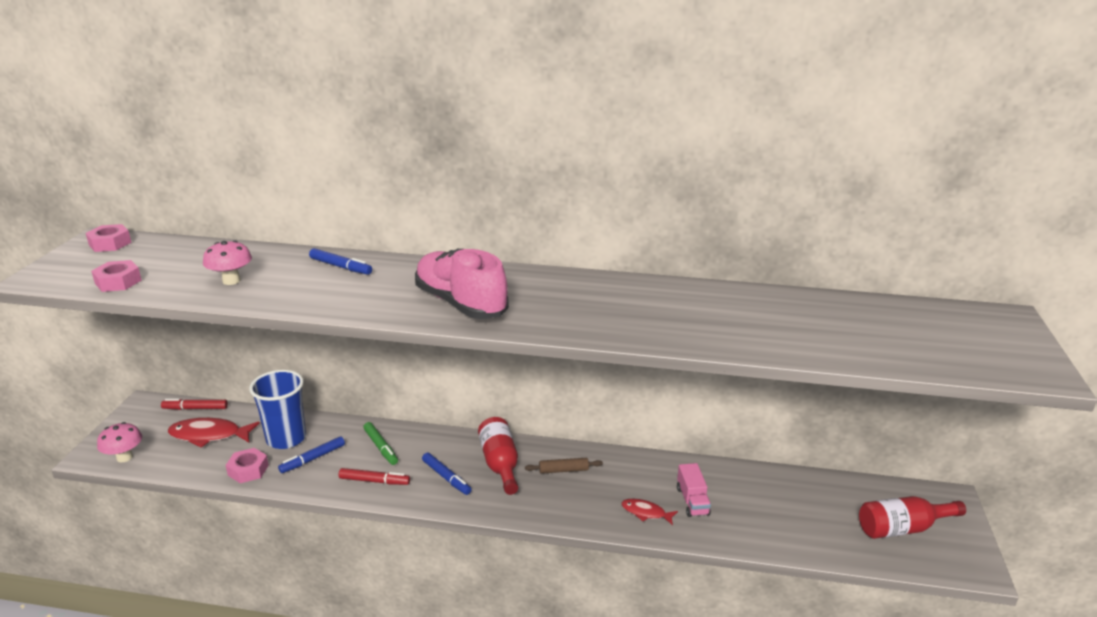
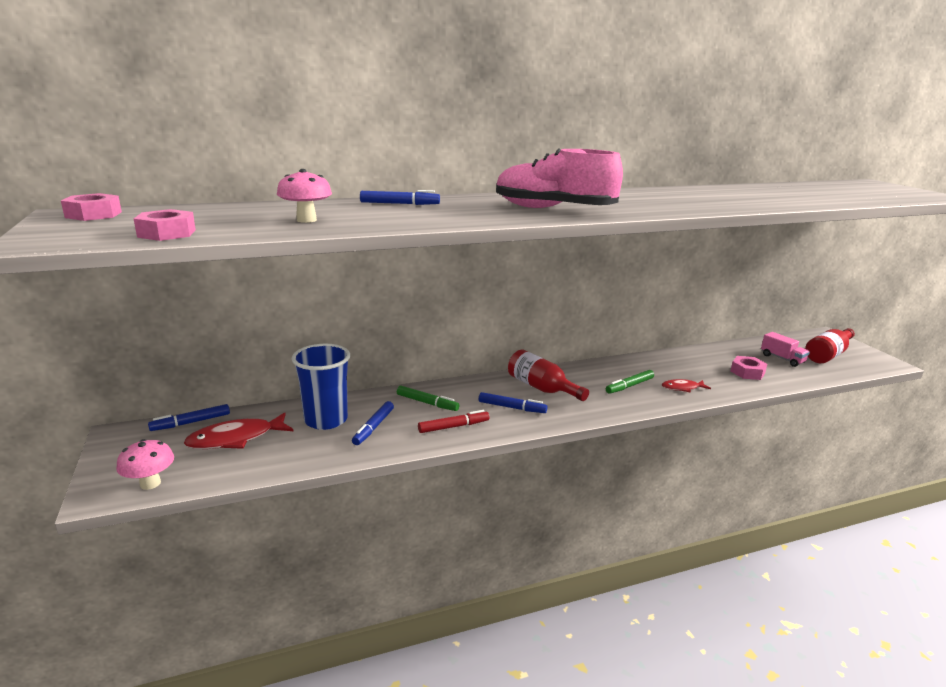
camera: 30 degrees left, 5 degrees down
red marker [161,399,228,410] -> blue marker [148,404,230,431]
pink nut [226,448,269,483] -> pink nut moved to [731,356,767,380]
brown rolling pin [525,458,603,474] -> none
pink truck [677,463,711,517] -> pink truck moved to [761,332,810,367]
none -> green marker [606,370,654,394]

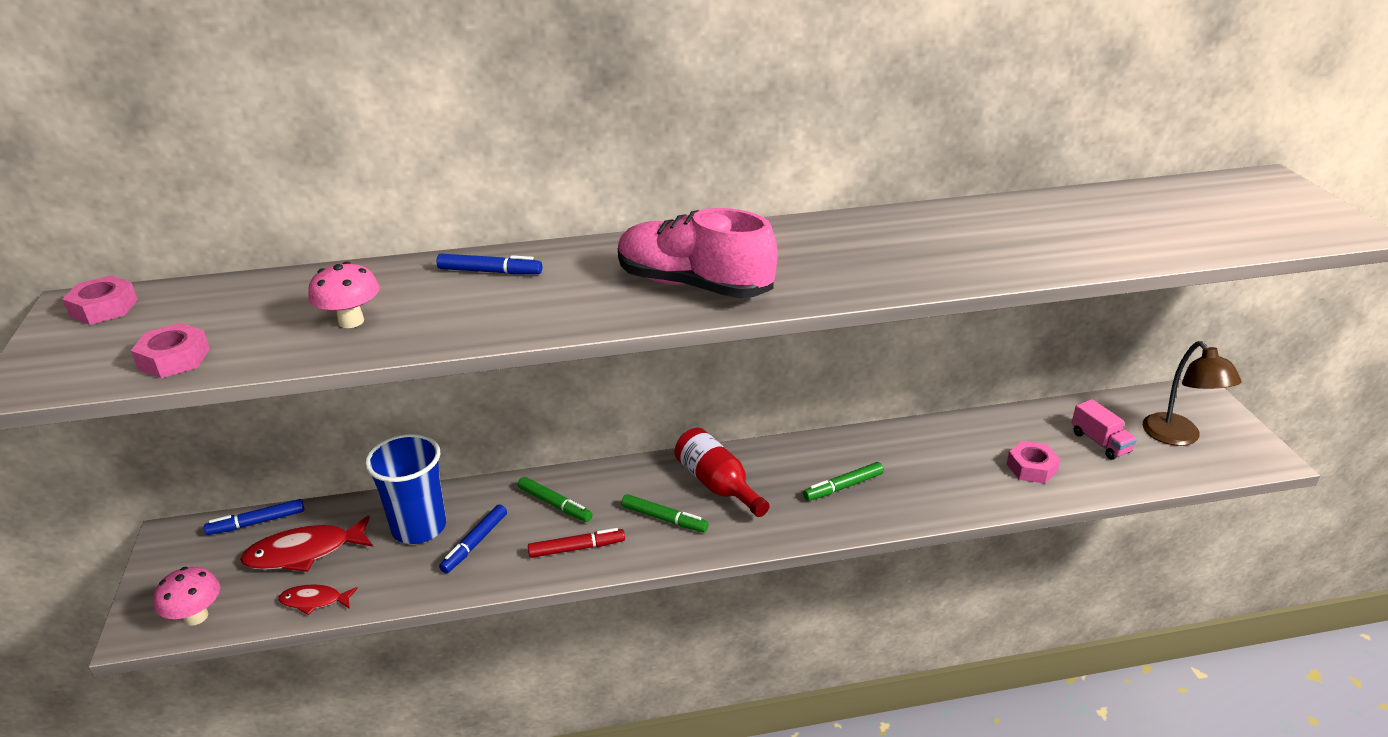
camera: 10 degrees right, 10 degrees up
blue marker [479,392,547,413] -> green marker [621,494,709,532]
red fish [662,379,711,393] -> red fish moved to [278,584,358,615]
red bottle [805,328,855,363] -> brown lamp [1143,341,1242,446]

